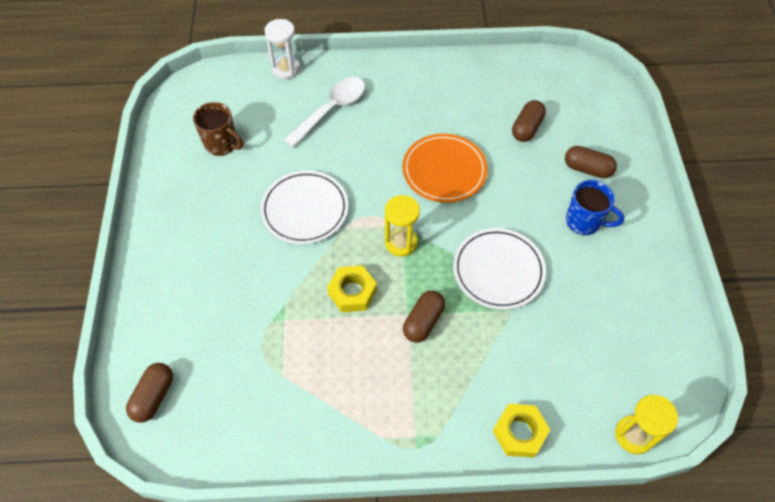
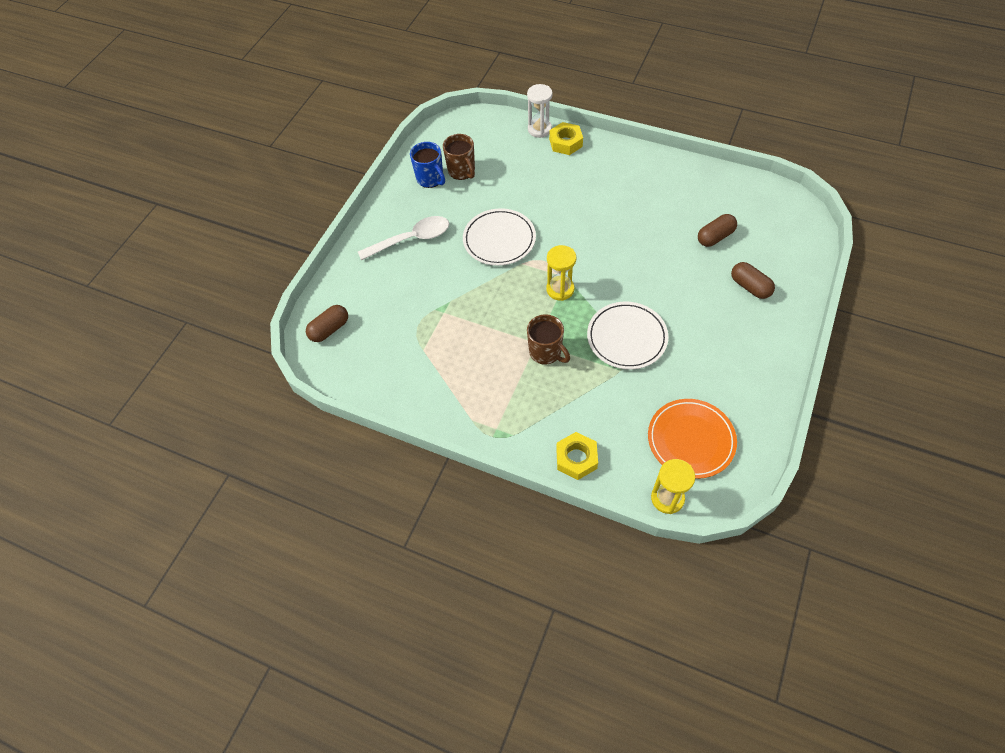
camera: 30 degrees right, 0 degrees up
white spoon [284,77,365,147] -> white spoon moved to [358,216,449,260]
yellow nut [327,265,377,312] -> yellow nut moved to [549,122,583,155]
orange plate [402,134,487,203] -> orange plate moved to [648,399,737,479]
brown capsule [403,290,445,343] -> brown mug [527,314,570,365]
blue mug [566,180,624,235] -> blue mug moved to [410,142,445,188]

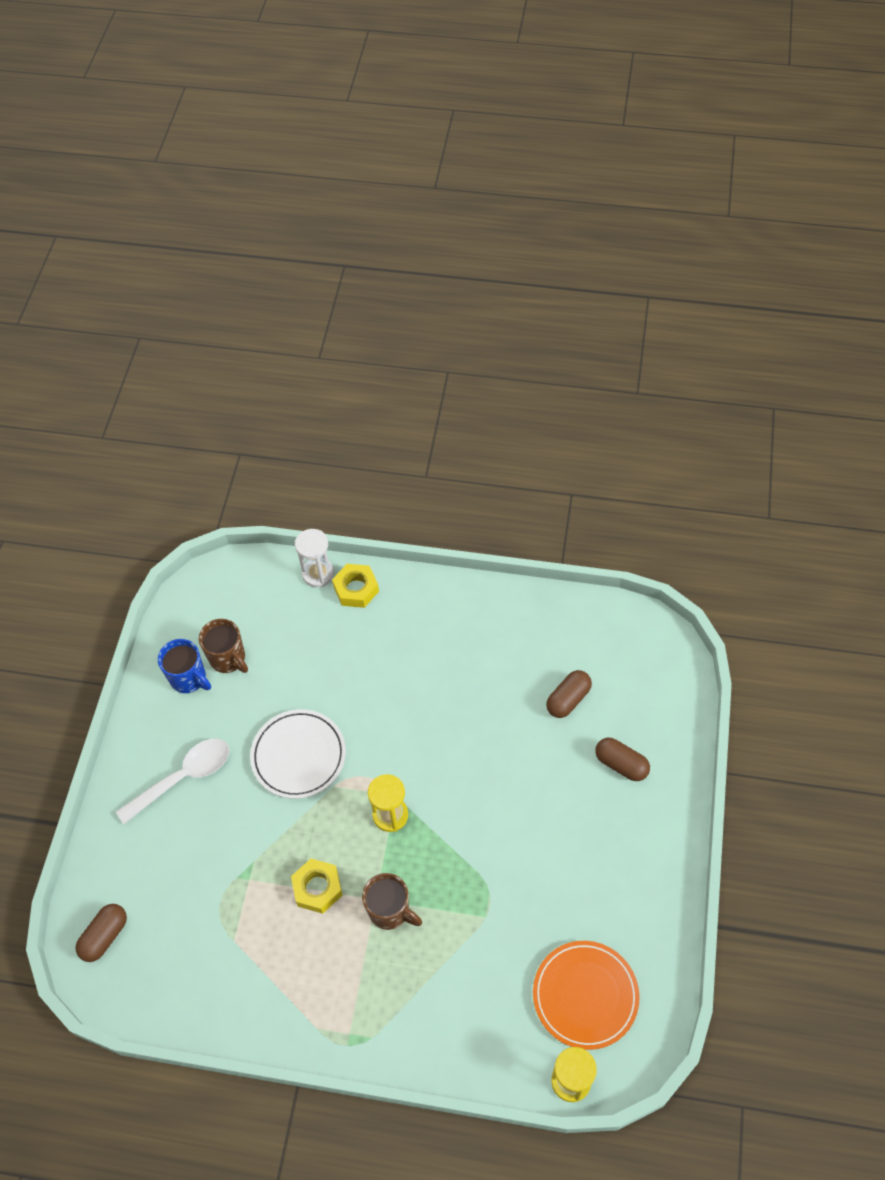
camera: 15 degrees left, 0 degrees up
yellow nut [556,432,598,480] -> yellow nut moved to [291,859,343,914]
white plate [587,302,668,370] -> none

